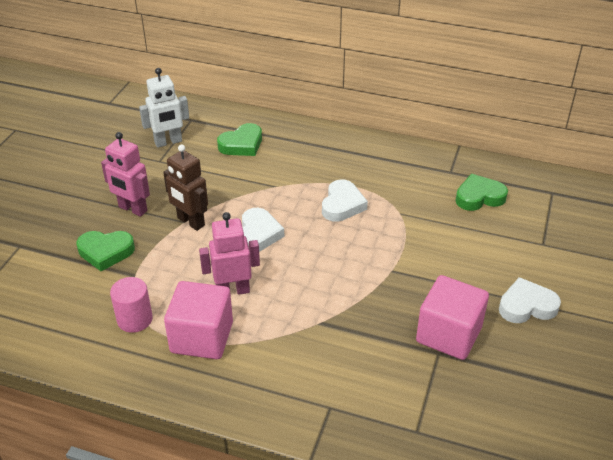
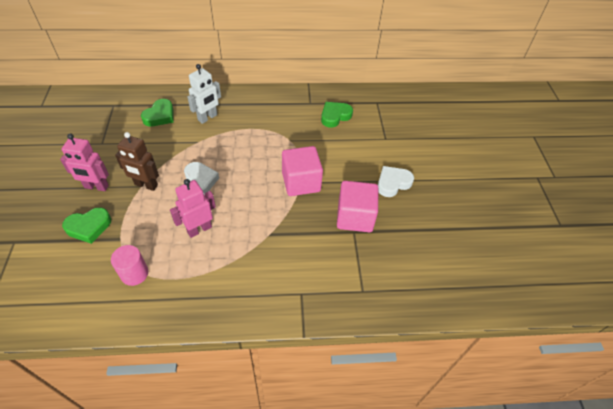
camera: 25 degrees left, 10 degrees up
white robot [139,68,189,148] -> white robot moved to [187,64,221,124]
pink cube [164,281,233,359] -> pink cube moved to [282,146,323,196]
white heart [322,179,368,222] -> none

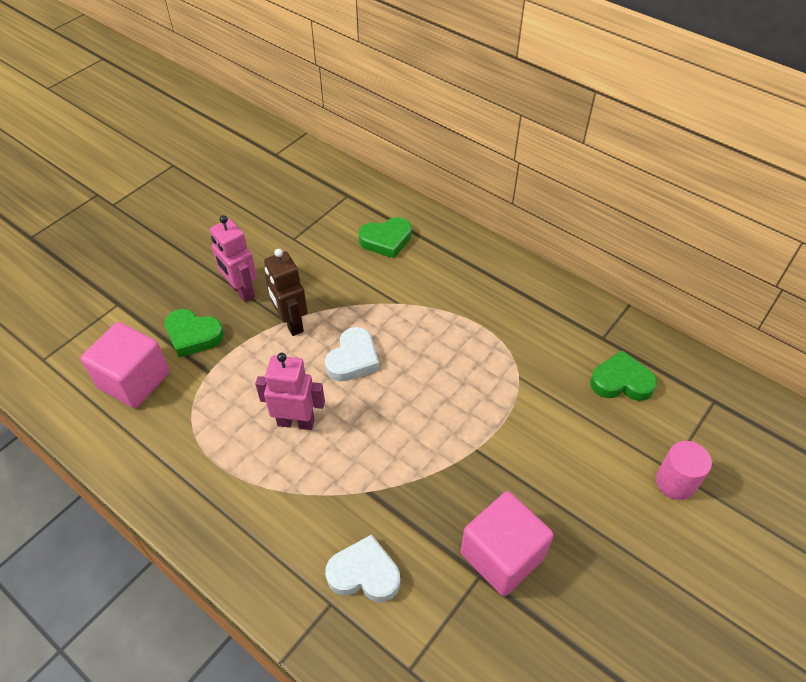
camera: 45 degrees right, 0 degrees up
pink cylinder [111,245,148,286] -> pink cylinder moved to [656,441,712,500]
white robot [187,64,221,124] -> none
pink cube [282,146,323,196] -> pink cube moved to [80,322,170,408]
white heart [378,166,414,197] -> white heart moved to [325,534,400,602]

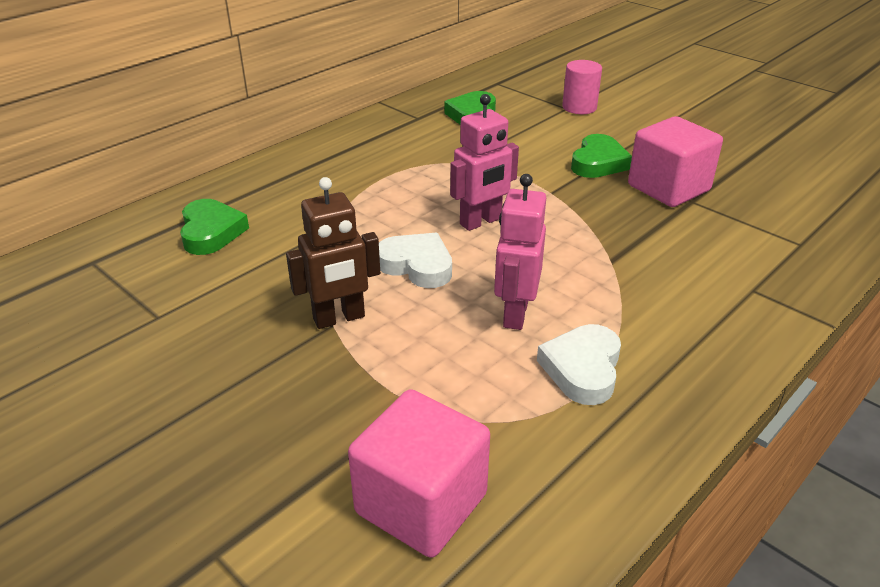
camera: 85 degrees left, 15 degrees down
green heart [165,309,224,357] -> green heart moved to [571,134,632,178]
pink robot [210,215,257,302] -> pink robot moved to [450,94,519,231]
white heart [325,534,400,602] -> white heart moved to [537,324,621,405]

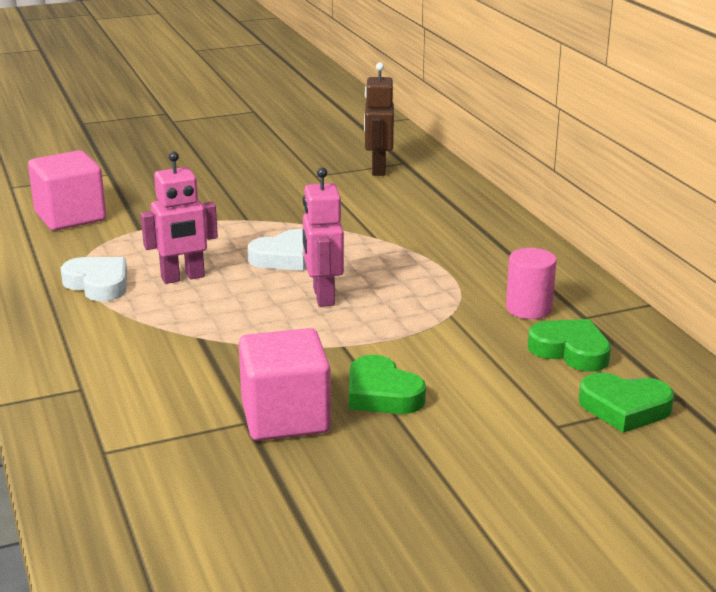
camera: 115 degrees right, 10 degrees down
green heart [180,199,249,255] -> green heart moved to [579,373,674,433]
brown robot [286,177,380,329] -> brown robot moved to [364,62,394,176]
pink robot [494,174,546,330] -> pink robot turned 120 degrees clockwise [141,151,218,284]
pink cylinder [562,60,602,114] -> pink cylinder moved to [506,248,557,319]

